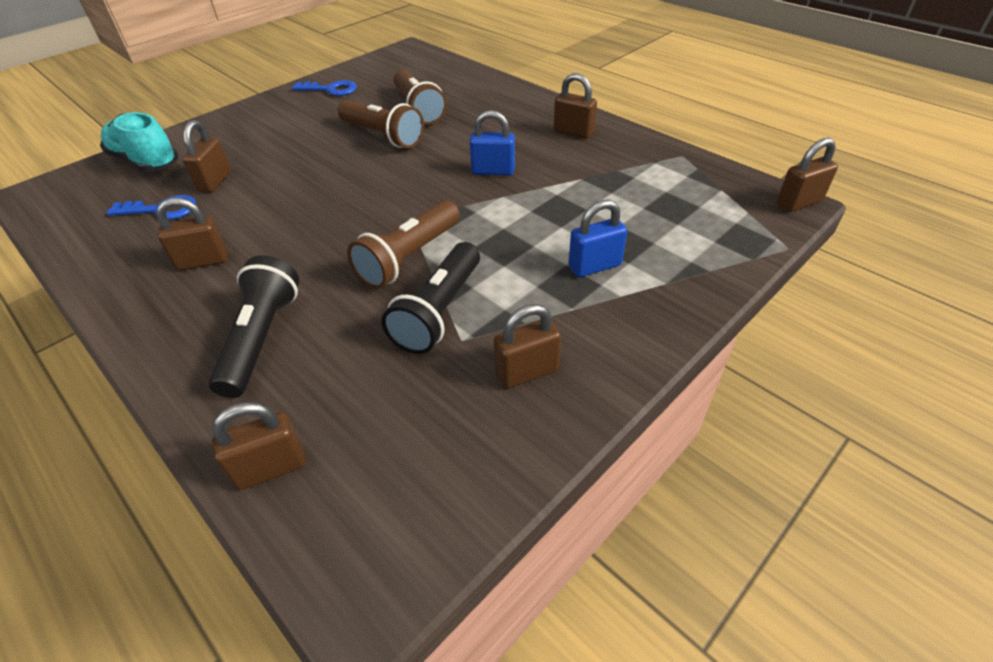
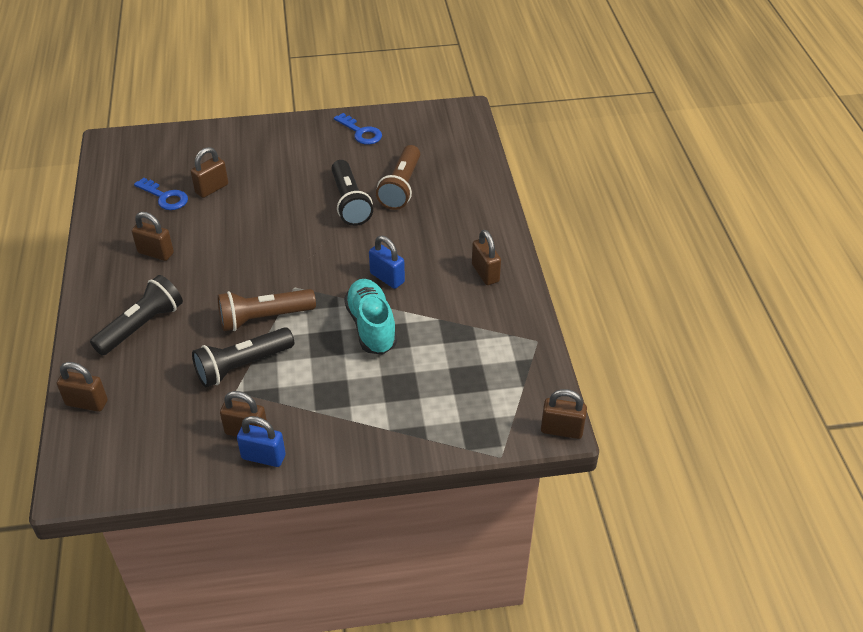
camera: 35 degrees right, 0 degrees up
turquoise shoe [100,112,179,172] -> turquoise shoe moved to [344,279,397,355]
brown flashlight [338,100,424,148] -> black flashlight [331,160,373,226]
blue padlock [568,200,627,277] -> blue padlock moved to [237,416,286,467]

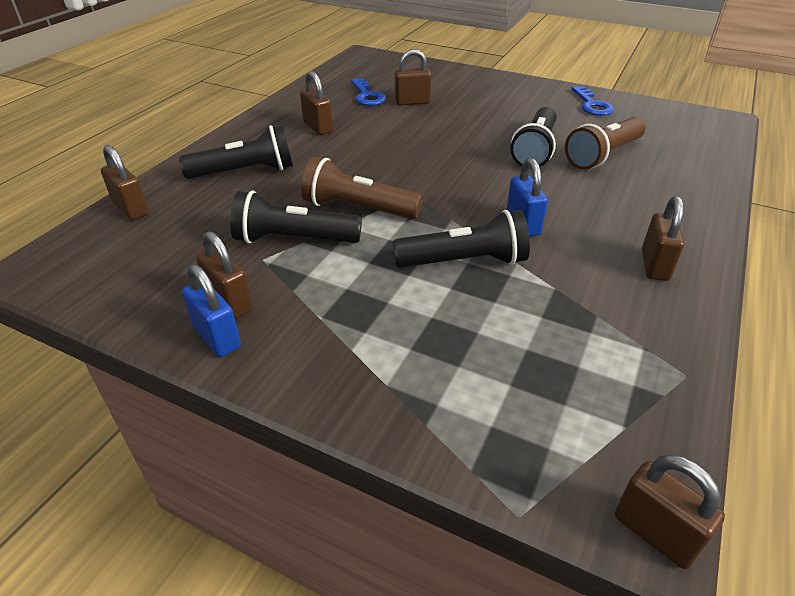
camera: 35 degrees right, 5 degrees down
turquoise shoe [344,279,397,355] -> black flashlight [393,210,530,268]

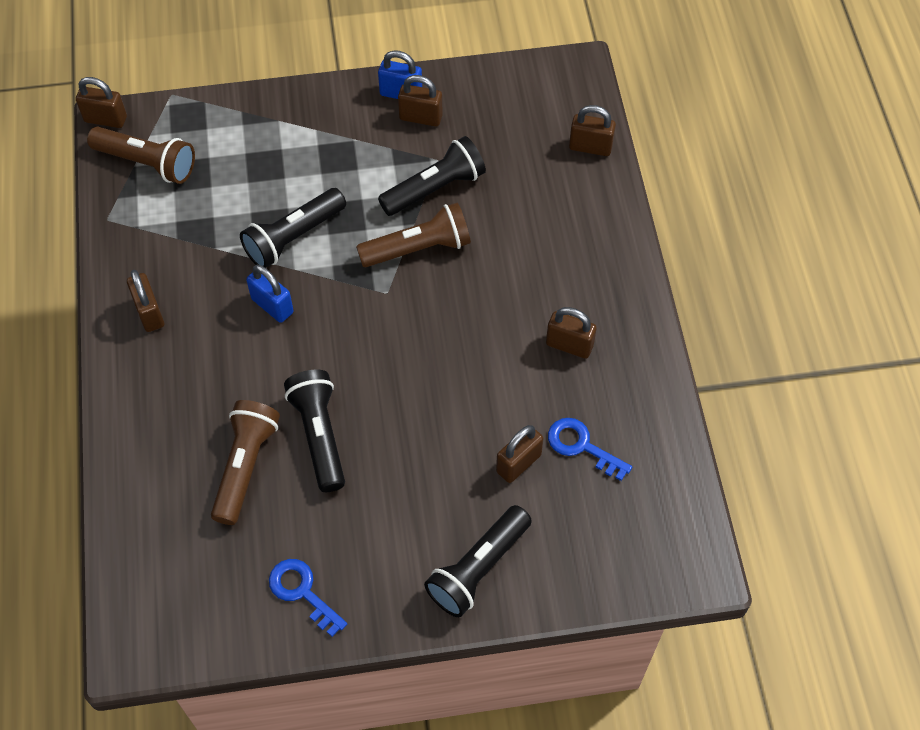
camera: 145 degrees right, 20 degrees up
black flashlight [179,125,293,179] -> black flashlight moved to [424,505,532,617]
none -> brown flashlight [87,127,195,184]

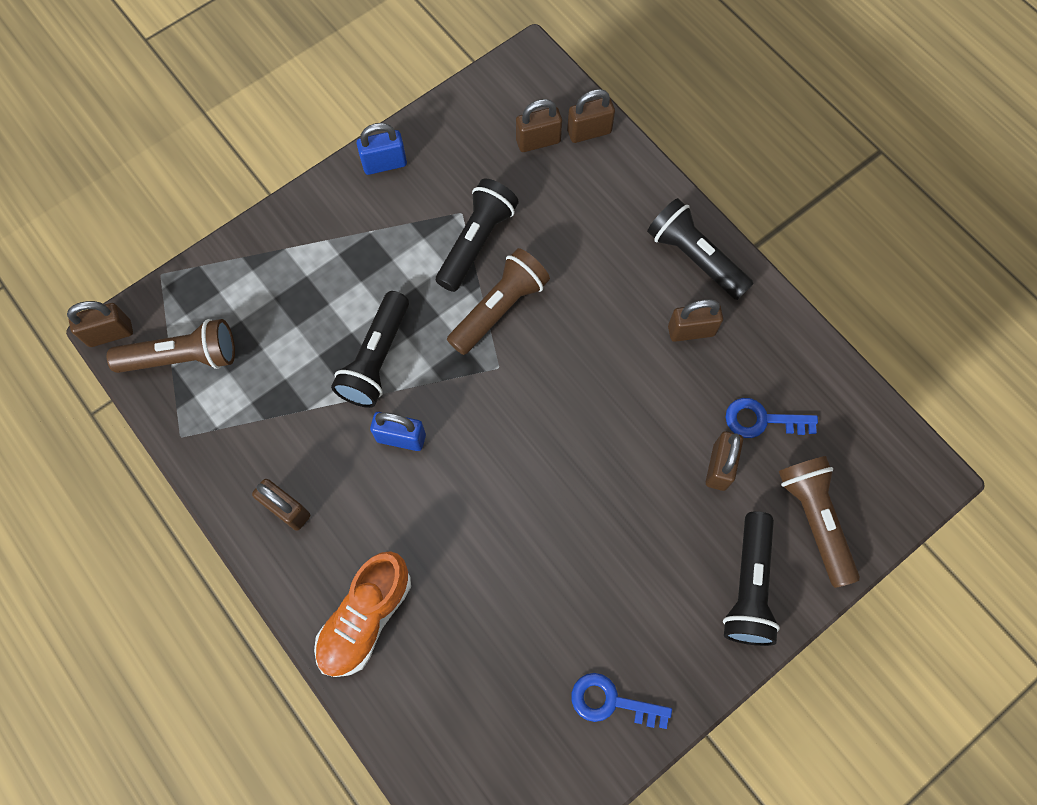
camera: 30 degrees left, 10 degrees up
brown flashlight [211,400,280,525] -> brown flashlight moved to [779,456,860,588]
black flashlight [284,370,345,492] -> black flashlight moved to [647,198,754,300]
brown padlock [398,75,443,127] -> brown padlock moved to [516,99,562,152]
none -> orange shoe [314,551,411,677]

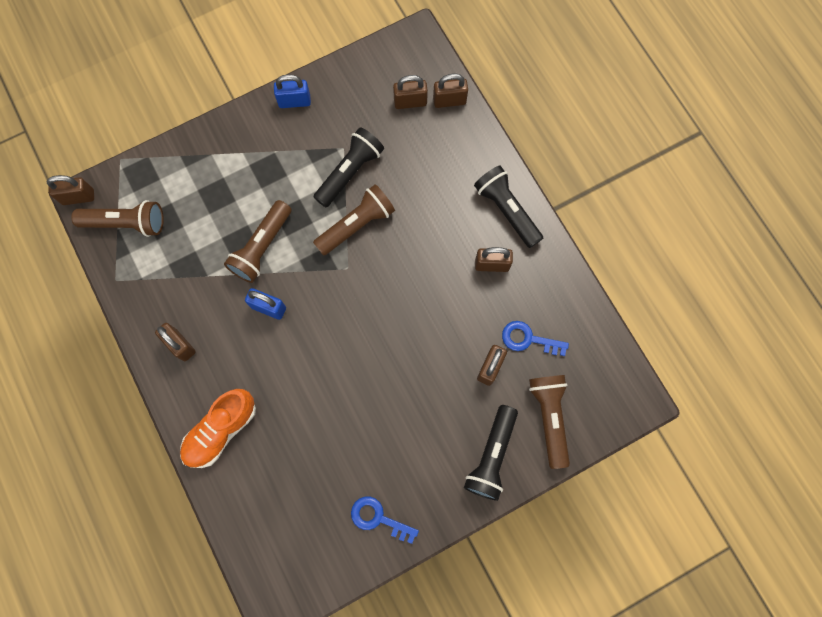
camera: 10 degrees right, 5 degrees up
black flashlight [331,291,409,408] -> brown flashlight [224,200,291,283]

